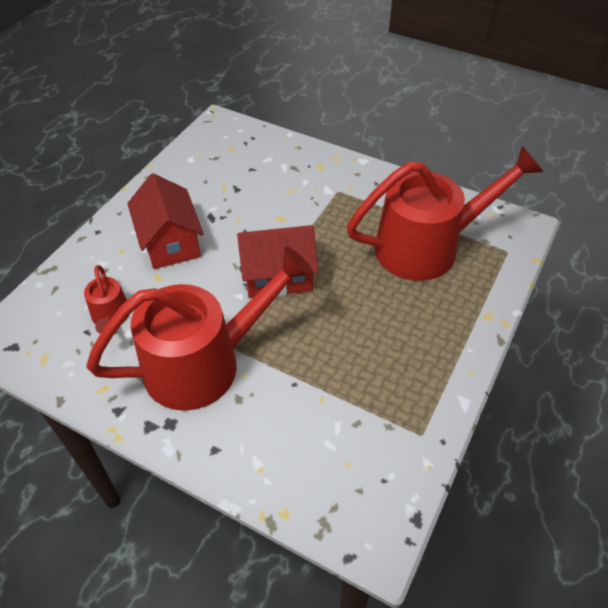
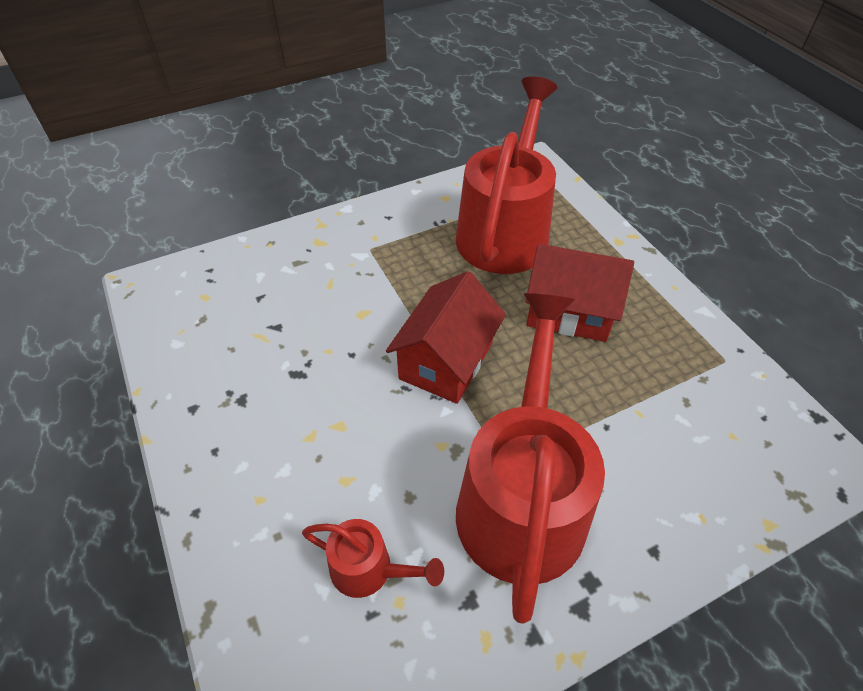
camera: 55 degrees left, 0 degrees up
red house [127,173,204,269] -> red house moved to [526,244,634,342]

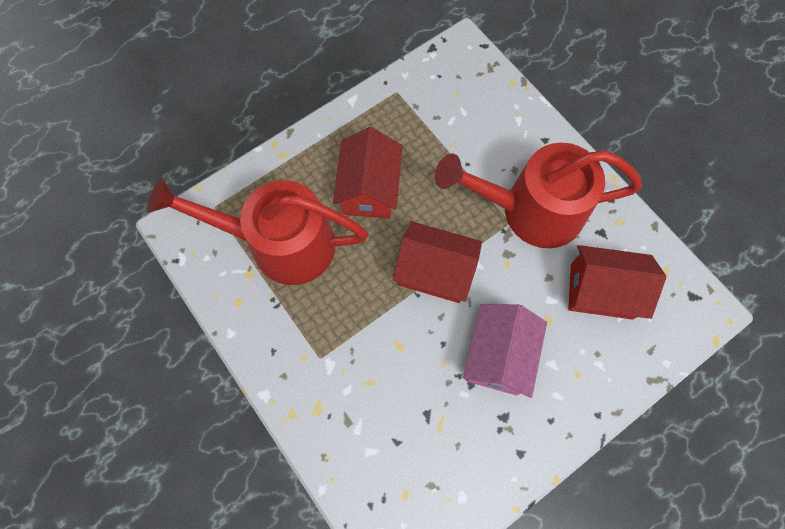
camera: 100 degrees left, 20 degrees up
red watering can [302,519,444,598] -> red house [568,245,666,320]
none -> pink house [463,304,547,398]

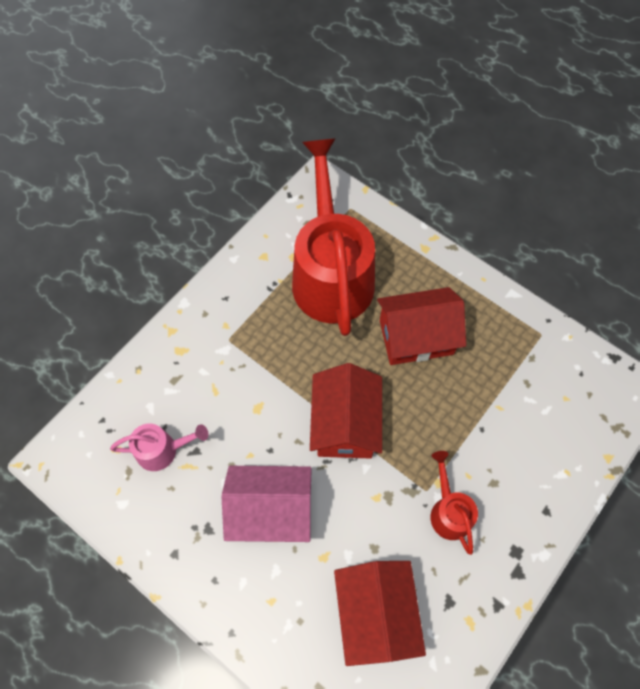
camera: 75 degrees right, 5 degrees down
red watering can [435,143,642,248] -> red watering can [431,451,478,555], size x0.44
none -> pink watering can [110,423,209,471]

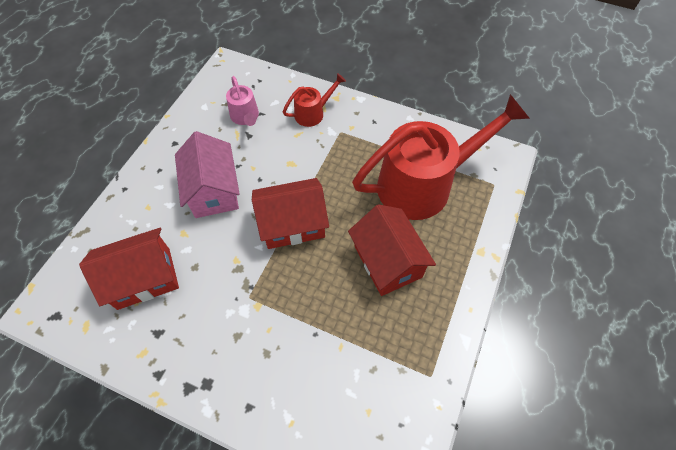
camera: 75 degrees right, 5 degrees down
red watering can [431,451,478,555] -> red watering can moved to [283,73,346,127]

